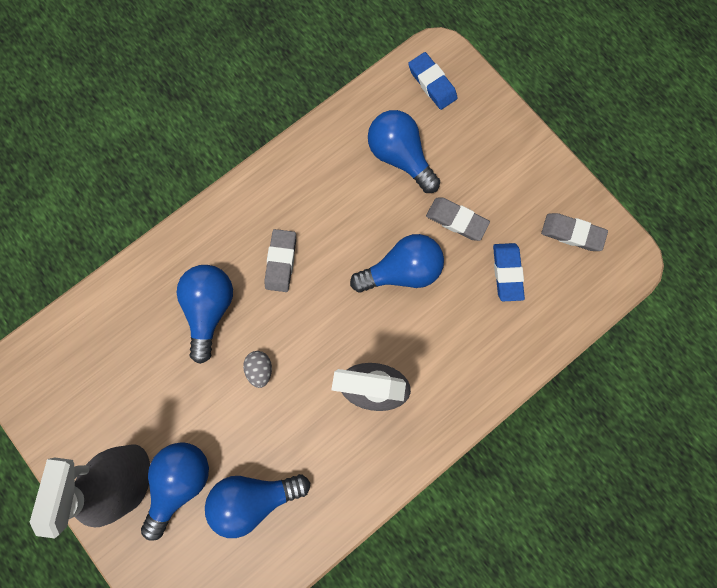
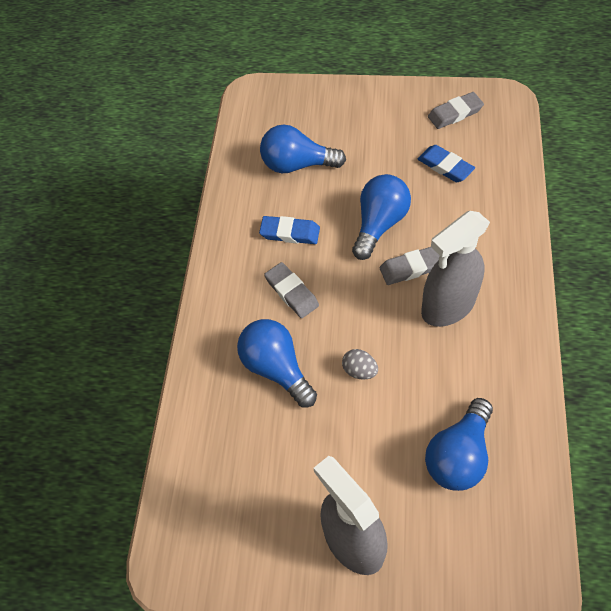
camera: 40 degrees left, 20 degrees down
blue light bulb [141,442,209,541] -> none
blue eraser [408,52,457,110] -> blue eraser moved to [259,216,320,244]
grey eraser [426,198,490,241] -> grey eraser moved to [380,247,440,285]

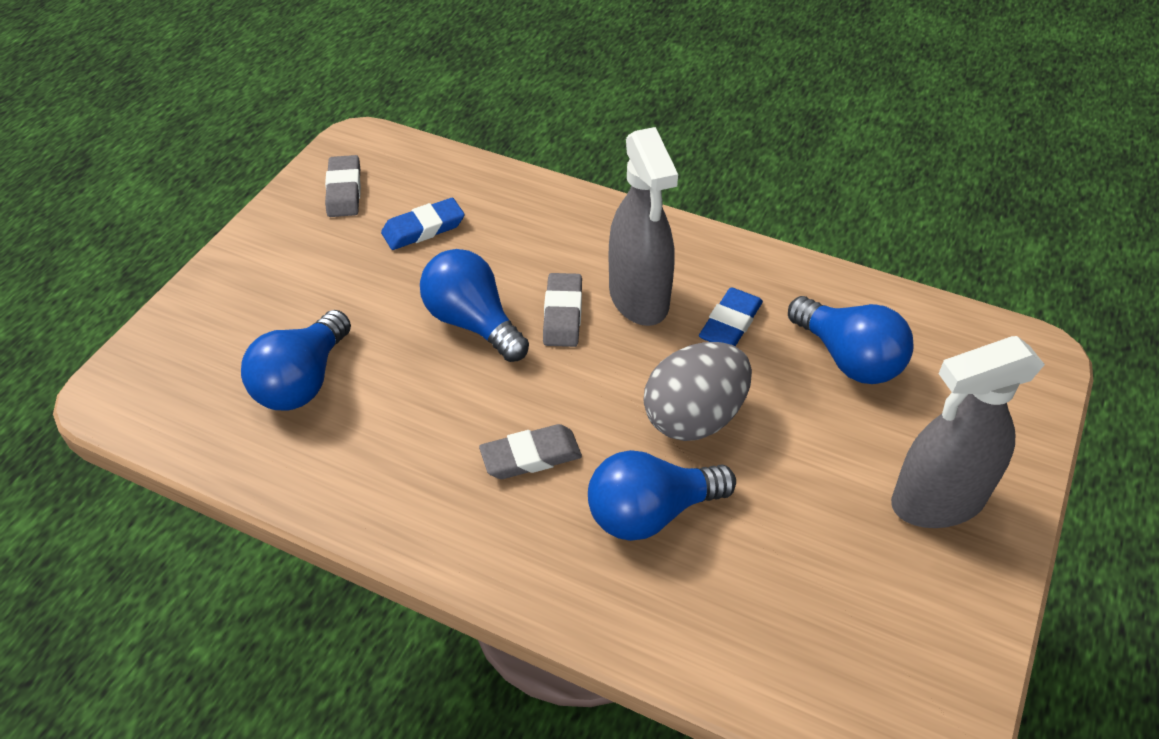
camera: 75 degrees left, 10 degrees down
blue eraser [259,216,320,244] -> blue eraser moved to [699,287,763,346]
grey egg [342,349,378,380] -> grey egg [644,342,752,441], size x2.12

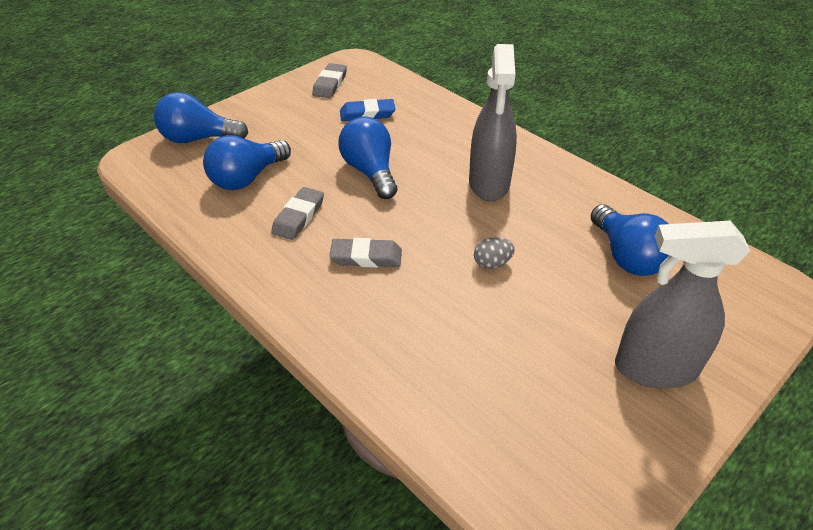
camera: 20 degrees right, 5 degrees down
grey eraser [543,273,582,347] -> grey eraser moved to [271,187,324,240]
blue light bulb [588,450,736,541] -> blue light bulb moved to [154,92,248,143]
grey egg [644,342,752,441] -> grey egg [474,237,515,269], size x0.47
blue eraser [699,287,763,346] -> none

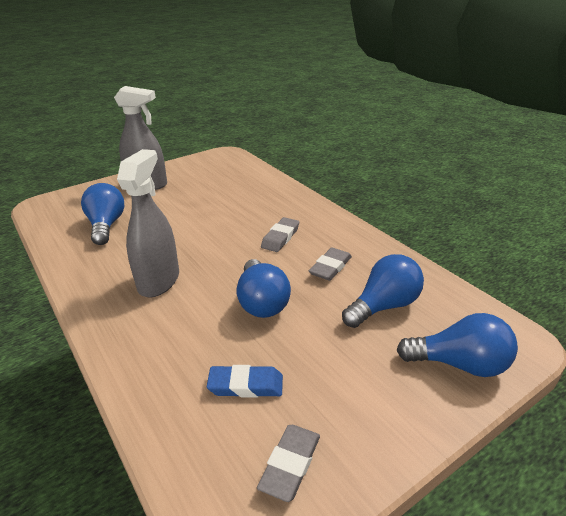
camera: 170 degrees left, 10 degrees down
grey eraser [329,238,402,268] -> grey eraser turned 75 degrees counterclockwise [261,217,299,252]
grey egg [474,237,515,269] -> none

